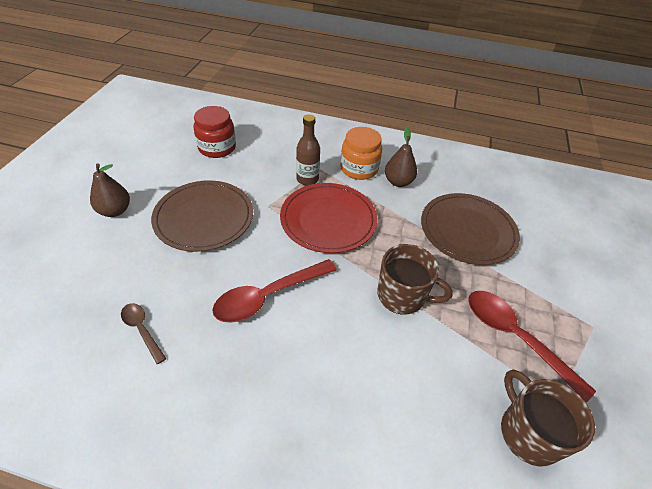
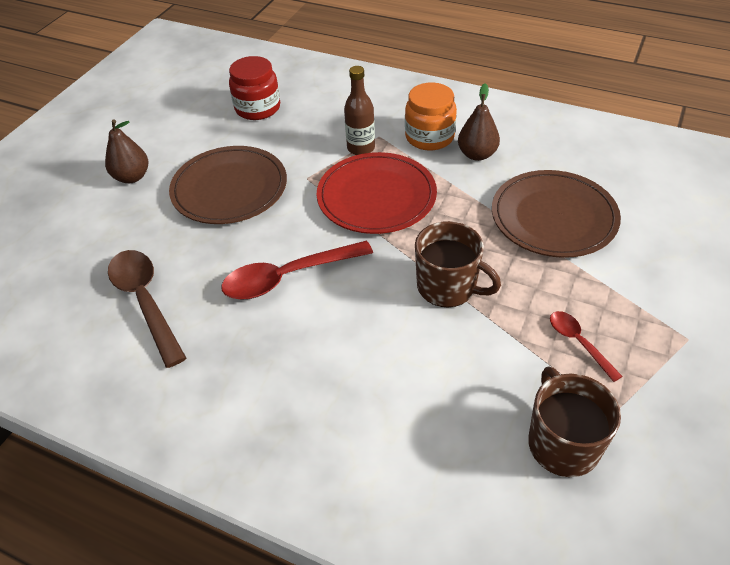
camera: 15 degrees right, 0 degrees up
brown spoon [121,303,166,364] -> brown spoon [108,250,186,368], size x1.85
red spoon [468,291,596,402] -> red spoon [550,311,623,382], size x0.54

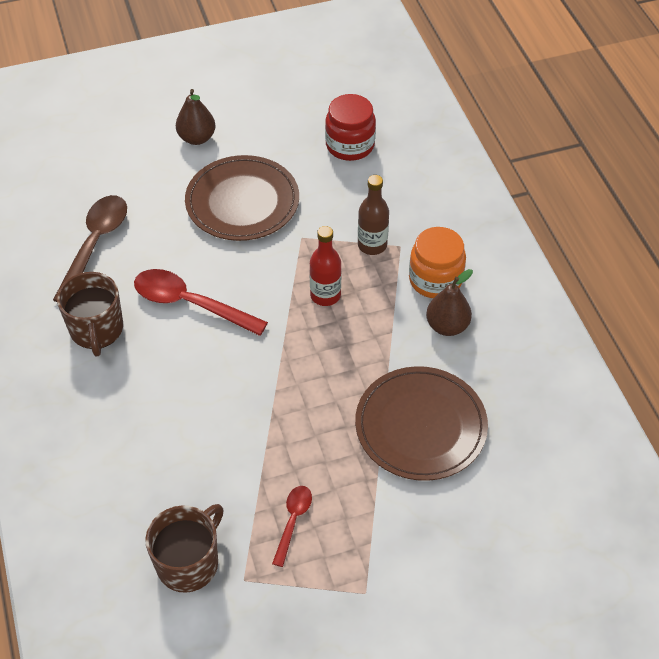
camera: 45 degrees right, 5 degrees up
red plate [317,152,437,234] -> red bottle [310,226,341,306]
brown mug [415,221,501,307] -> brown mug moved to [57,272,123,357]

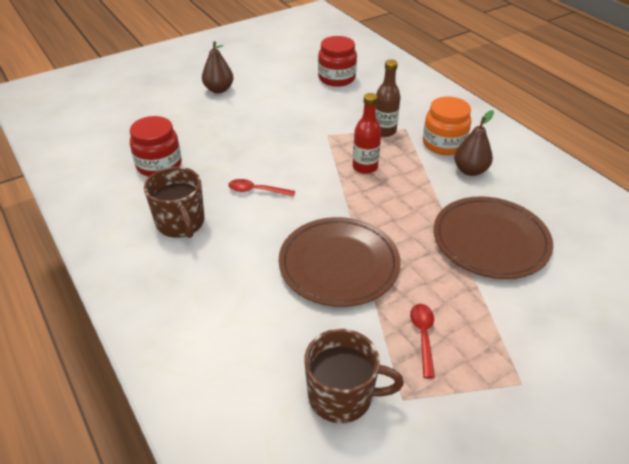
camera: 15 degrees left, 10 degrees down
brown spoon [53,195,127,302] -> red jar [130,116,182,177]
red spoon [134,269,268,336] -> red spoon [228,179,295,197], size x0.54
brown mug [145,504,224,593] -> brown mug turned 75 degrees clockwise [304,329,404,423]
brown plate [185,155,299,241] -> brown plate moved to [279,217,401,307]

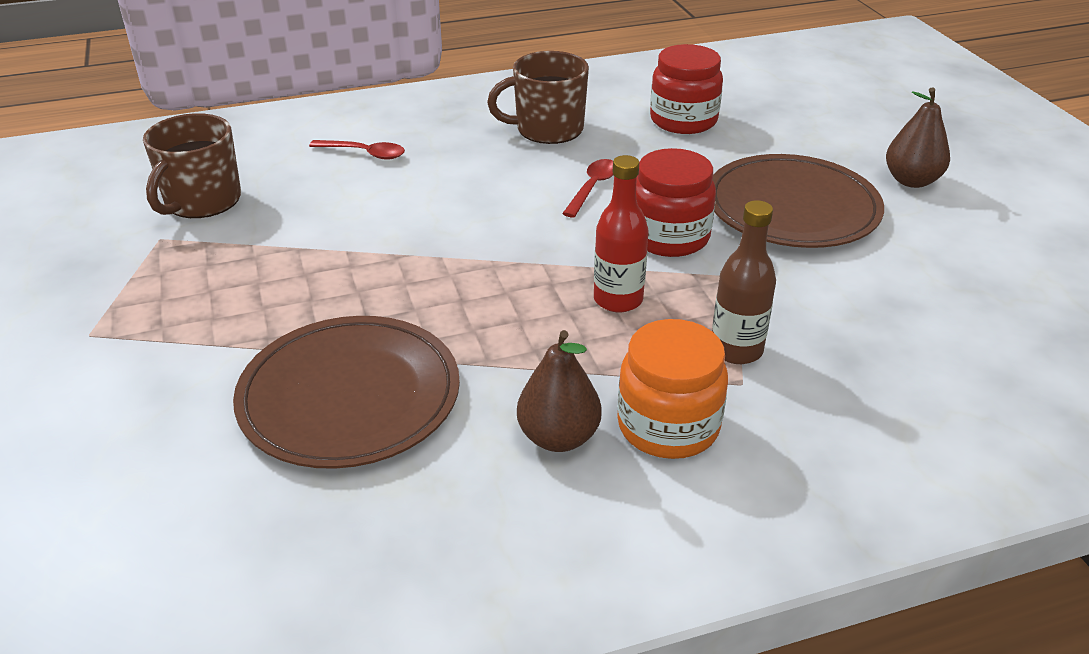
camera: 105 degrees right, 5 degrees down
brown plate [279,217,401,307] -> brown plate moved to [713,154,884,248]
red jar [318,36,357,87] -> red jar moved to [636,148,716,257]
red spoon [410,304,435,379] -> red spoon moved to [309,140,405,160]

